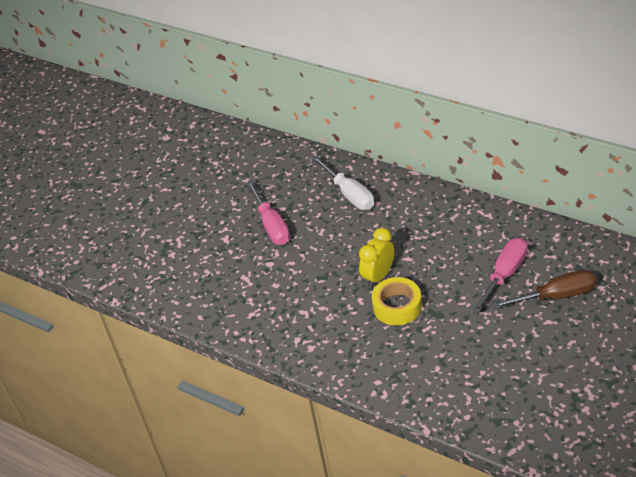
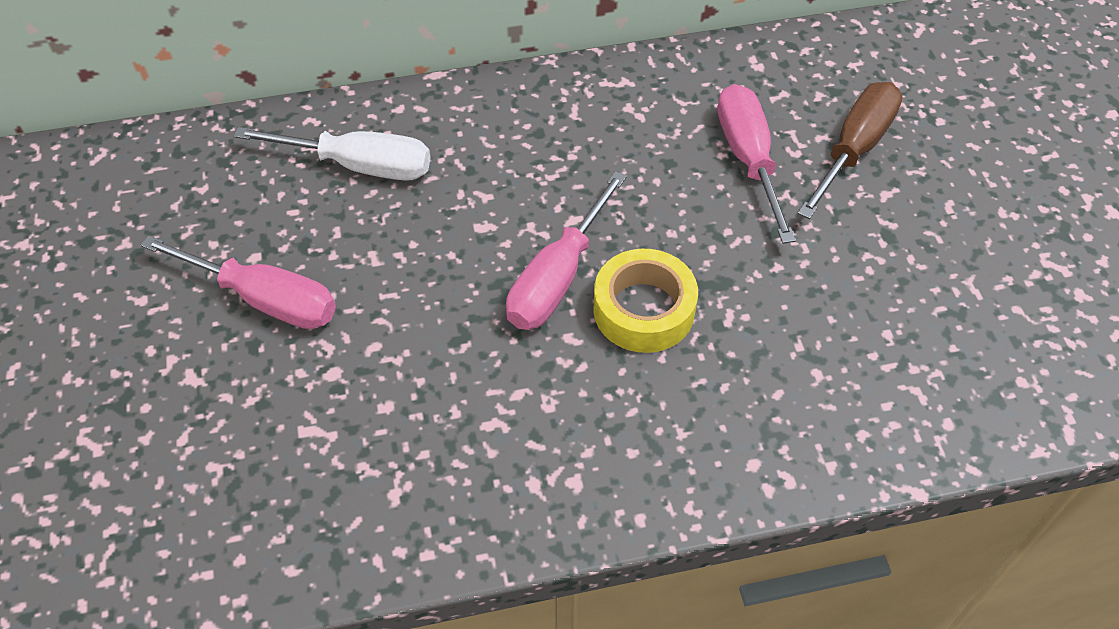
camera: 50 degrees left, 10 degrees up
yellow clock [359,228,395,288] -> pink screwdriver [506,171,627,330]

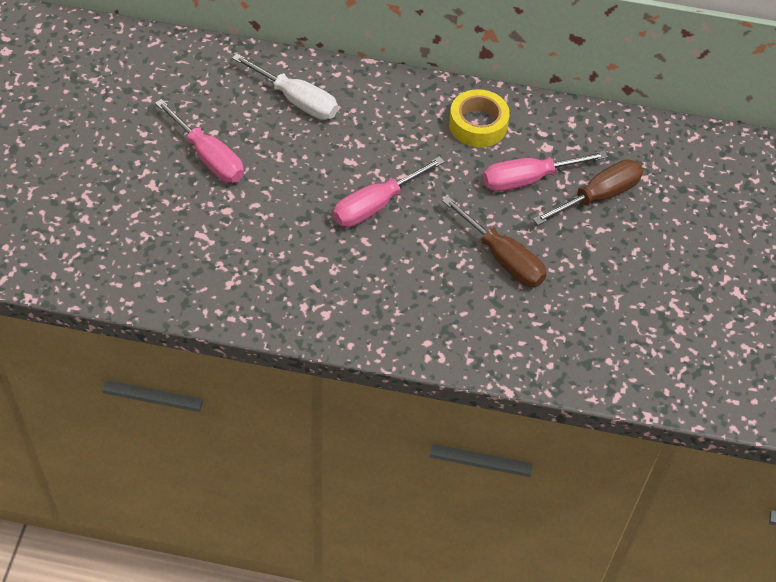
camera: 20 degrees right, 0 degrees up
yellow tape [593,249,698,353] -> yellow tape moved to [449,89,510,147]
pink screwdriver [717,84,796,244] -> pink screwdriver turned 120 degrees counterclockwise [483,151,608,191]
none -> brown screwdriver [442,196,547,287]

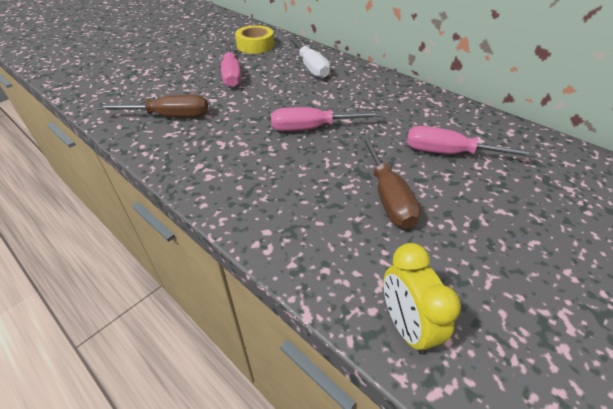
camera: 35 degrees right, 10 degrees down
yellow tape [449,89,510,147] -> yellow tape moved to [235,25,274,54]
brown screwdriver [533,159,643,225] -> brown screwdriver moved to [97,95,208,117]
none -> yellow clock [383,243,461,355]

